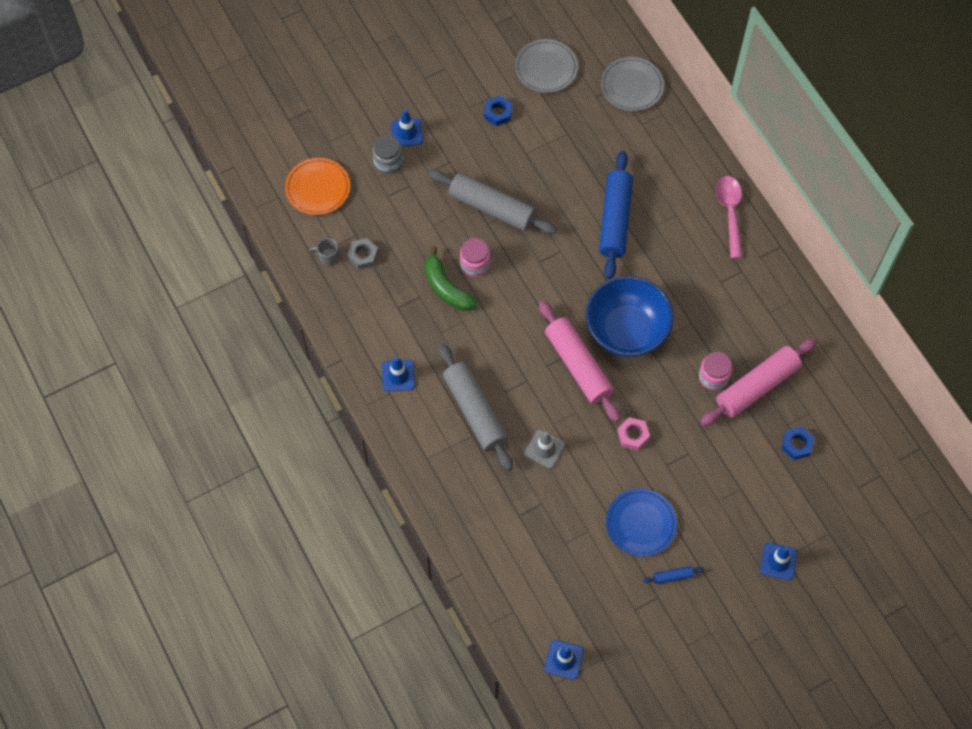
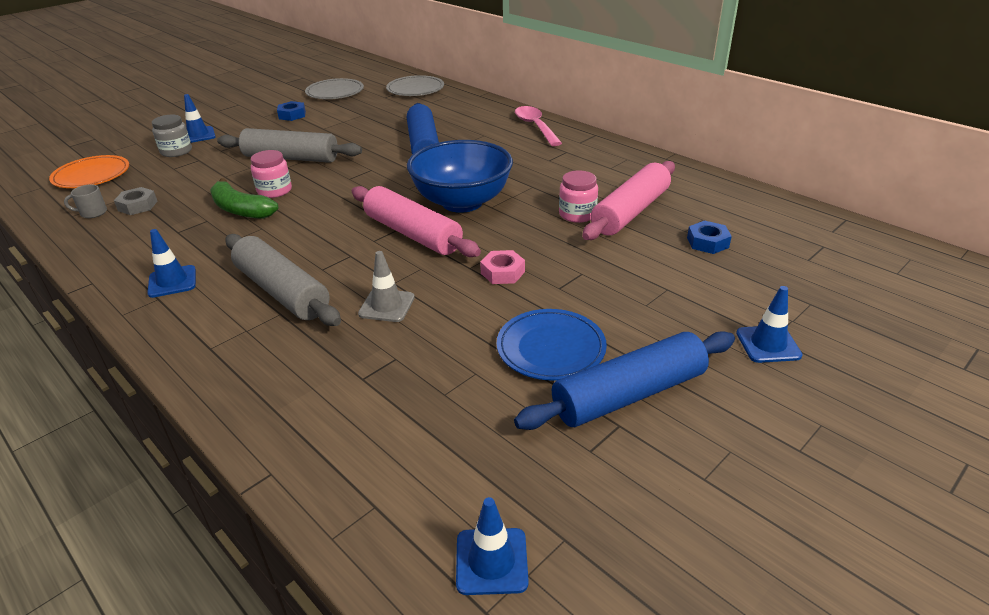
camera: 15 degrees left, 30 degrees down
blue rolling pin [643,566,704,584] -> blue rolling pin [514,331,735,430], size x2.50

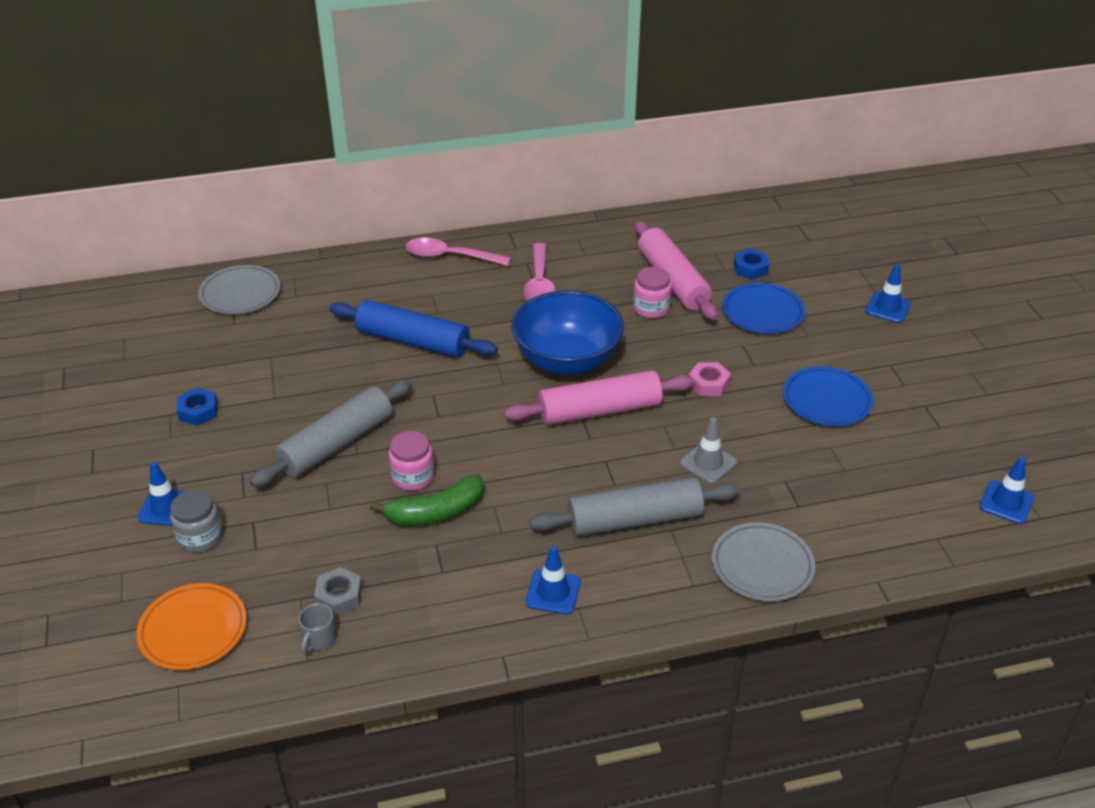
camera: 60 degrees left, 5 degrees up
grey plate [305,78,364,99] -> grey plate moved to [712,522,815,602]
blue rolling pin [514,331,735,430] -> none
none -> pink spoon [523,243,556,300]
none -> blue plate [722,283,805,334]

